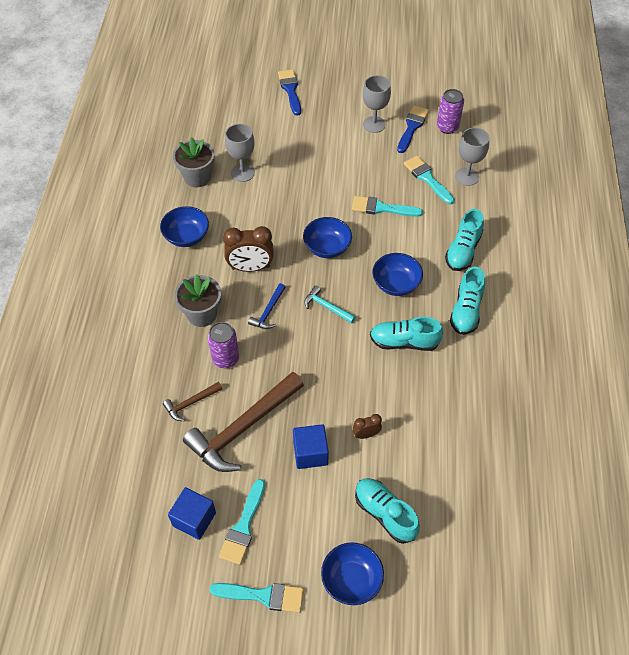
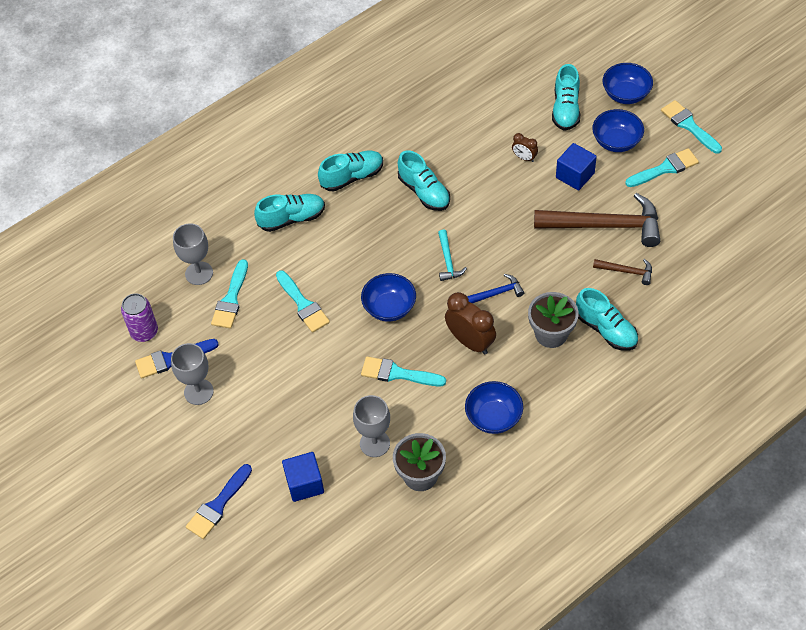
camera: 130 degrees left, 0 degrees up
blue cube [168,487,216,540] -> blue cube moved to [282,452,324,502]
purple can [207,322,239,368] -> none
blue bowl [373,253,423,296] -> blue bowl moved to [592,109,644,152]
none -> turquoise brush [361,356,446,386]
none -> turquoise shoe [576,288,638,351]

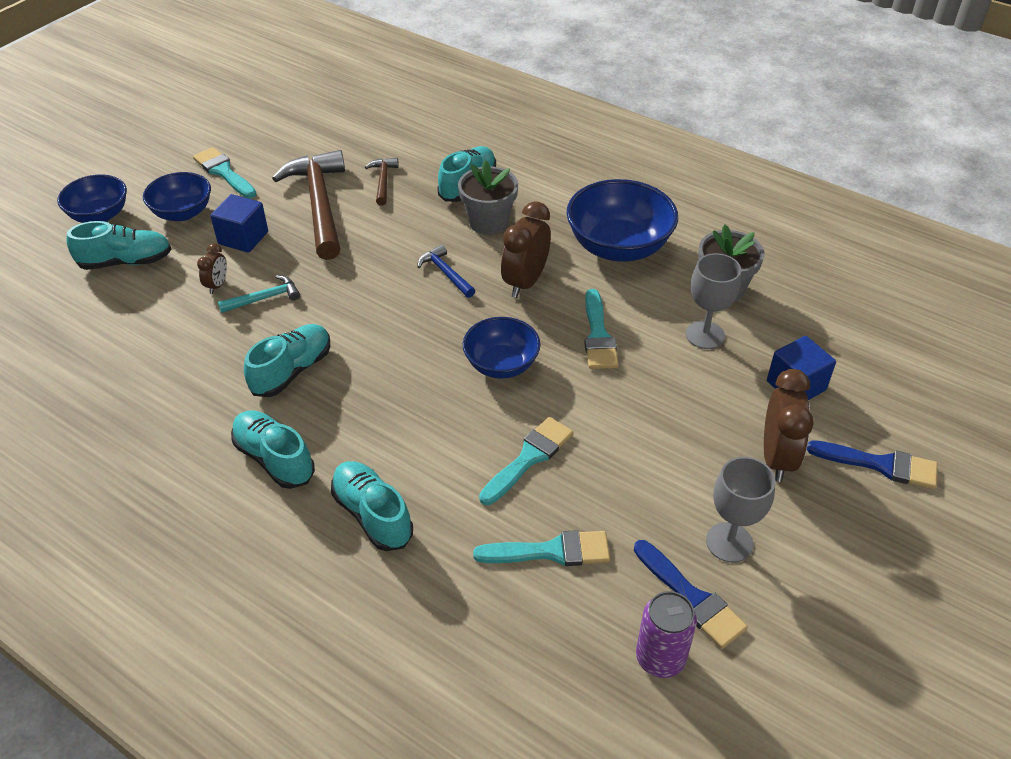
camera: 110 degrees left, 10 degrees down
grey goblet [173,223,213,285] -> none
turquoise hammer [438,229,467,281] -> turquoise hammer moved to [218,275,300,313]
blue bowl [465,381,523,434] -> blue bowl [567,179,678,262], size x1.59
turquoise brush [661,100,722,154] -> none
none -> brown clock [764,369,814,482]

